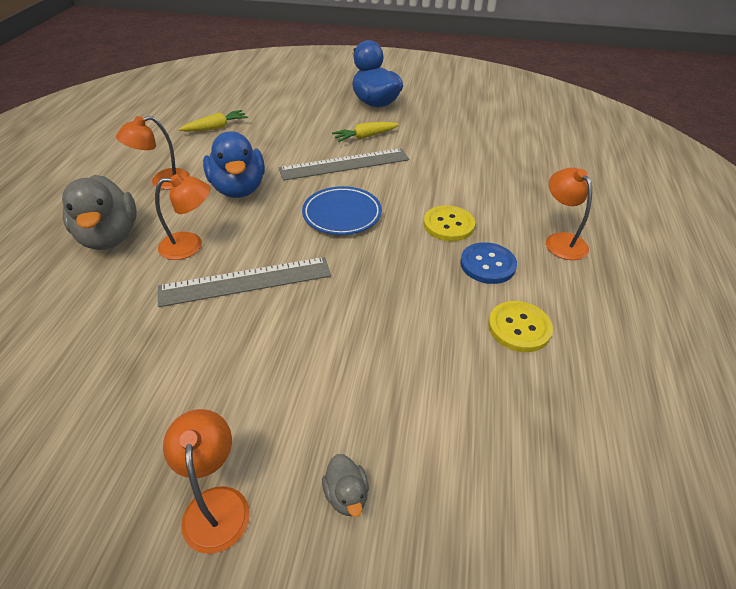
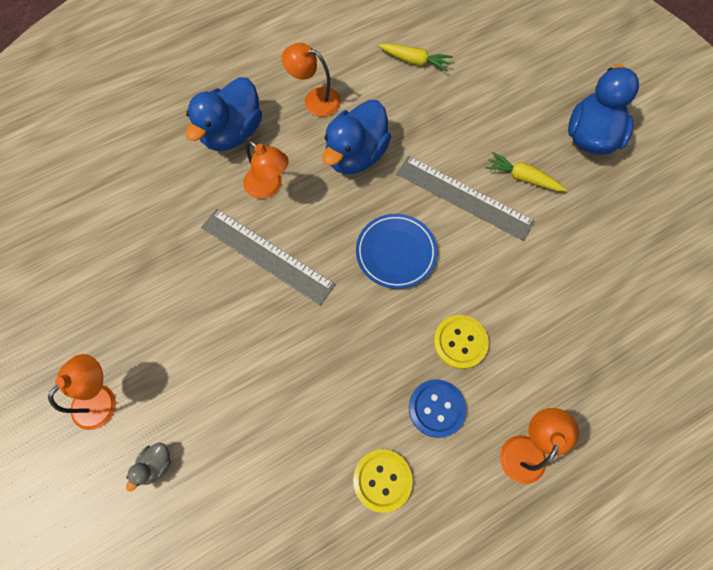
camera: 50 degrees right, 25 degrees up
grey duck [62,175,137,250] -> blue duck [186,77,262,151]

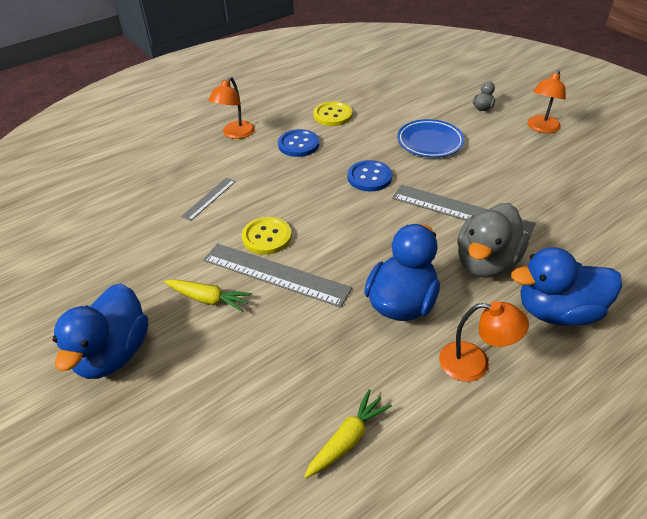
camera: 175 degrees right, 25 degrees down
blue duck [186,77,262,151] -> blue duck turned 120 degrees counterclockwise [511,247,622,326]
orange lamp [243,140,289,199] -> grey duck [457,203,529,278]
blue plate [356,214,437,289] -> blue plate moved to [397,119,465,158]
yellow carrot [379,43,452,72] -> yellow carrot turned 120 degrees clockwise [304,389,392,478]
yellow button [433,315,489,369] -> yellow button moved to [242,217,292,255]
none -> grey ruler [181,178,236,221]
none -> blue button [348,160,392,192]

